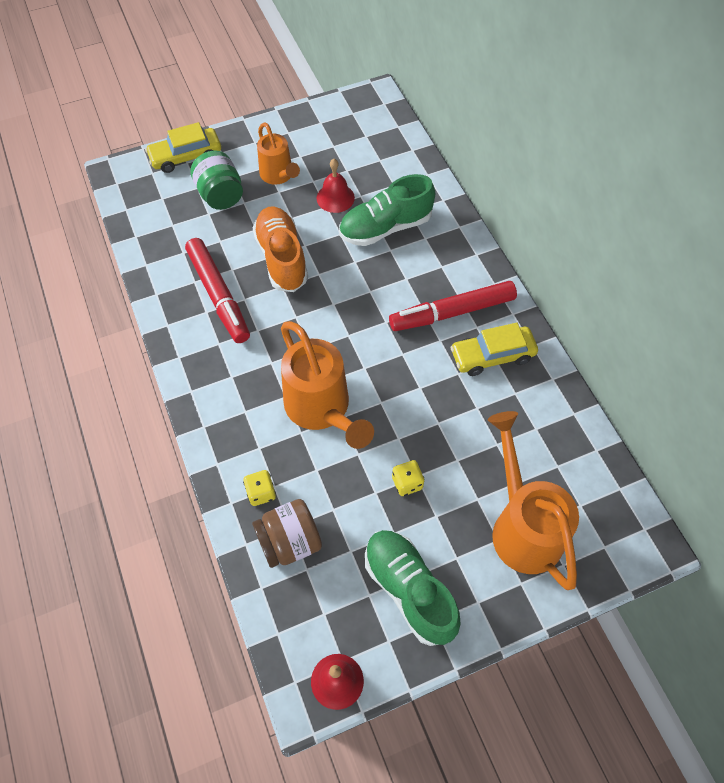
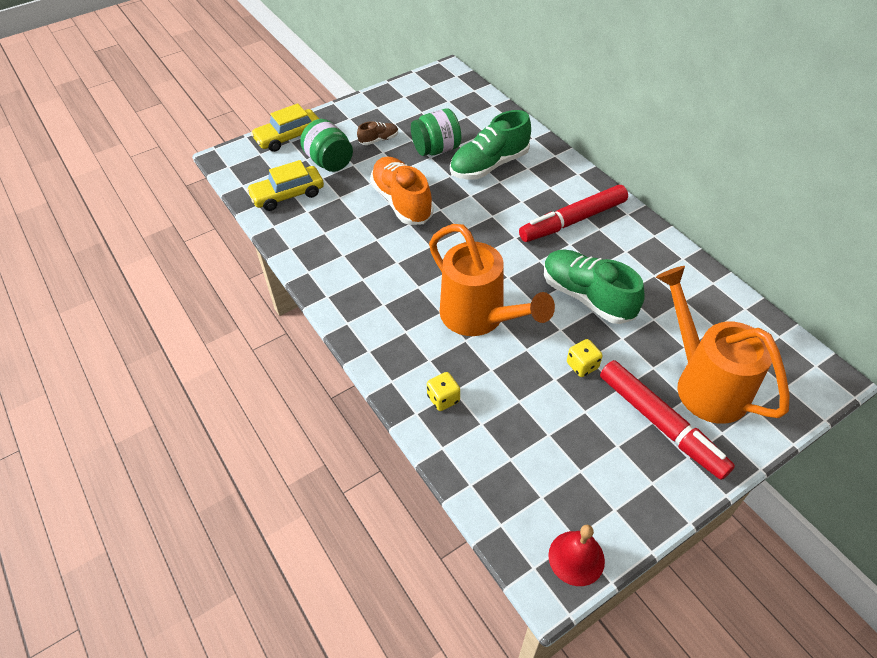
camera: 10 degrees left, 10 degrees down
red marker [185,238,250,343] -> red marker moved to [600,360,735,480]
brown jar [252,499,322,568] -> none
orange watering can [257,122,300,185] -> brown shoe [357,121,398,145]
red bell [317,159,355,213] -> green jar [411,108,462,156]
green shoe [365,530,461,646] -> green shoe moved to [544,249,645,324]
yellow car [450,323,538,376] -> yellow car moved to [246,160,324,211]

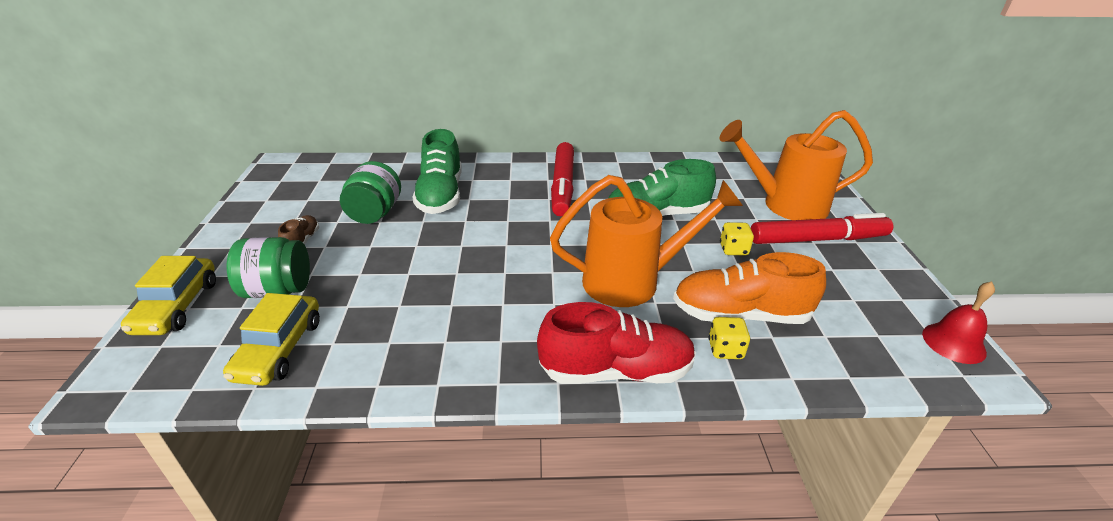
camera: 60 degrees left, 15 degrees down
orange shoe [370,157,434,225] -> orange shoe moved to [673,252,826,324]
none -> red shoe [537,302,696,384]

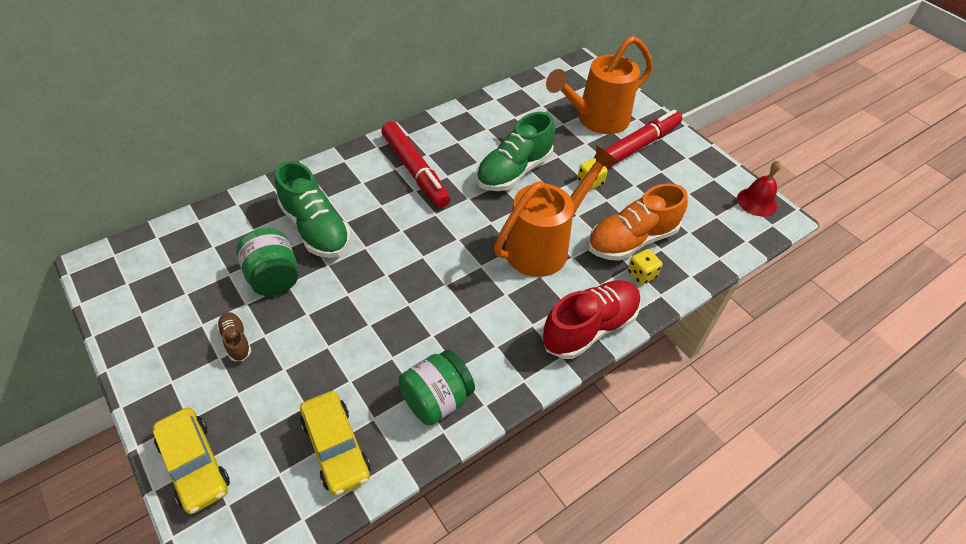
camera: 35 degrees left, 15 degrees up
green jar [227,237,310,298] -> green jar moved to [398,349,475,426]

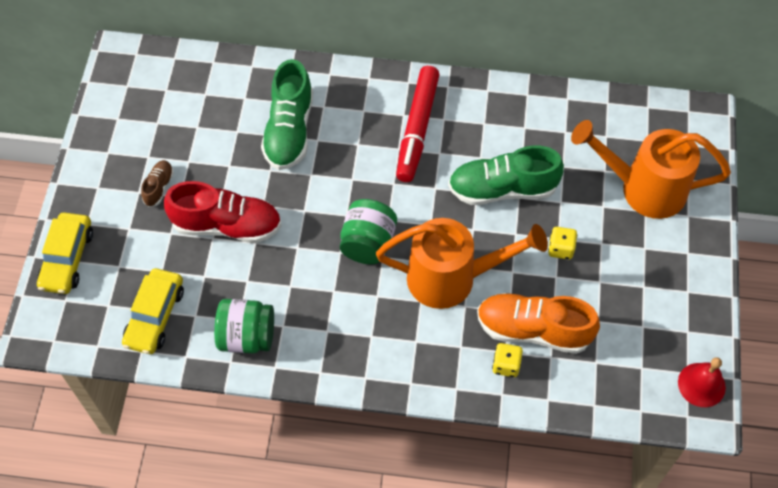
camera: 45 degrees right, 10 degrees up
green jar [236,228,298,296] -> green jar moved to [340,199,397,264]
red shoe [542,280,641,359] -> red shoe moved to [164,181,281,243]
red marker [594,109,682,169] -> none

